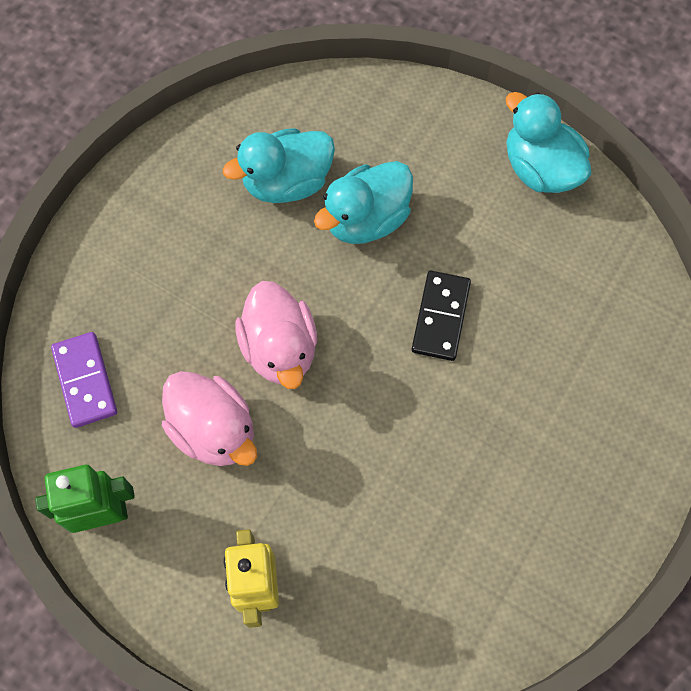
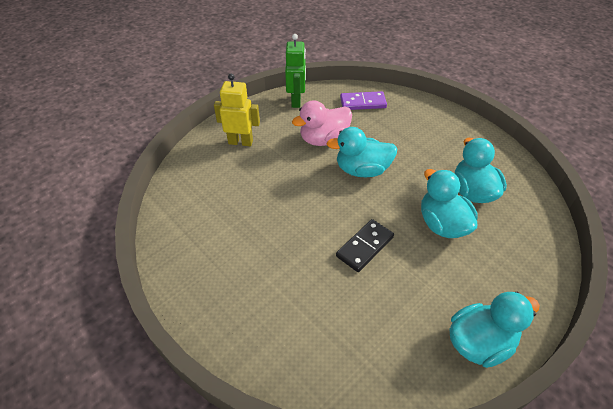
camera: 105 degrees right, 20 degrees down
pink duck [235,281,317,389] -> turquoise duck [326,127,397,177]
black domino [411,271,471,361] -> black domino turned 75 degrees counterclockwise [336,219,394,272]

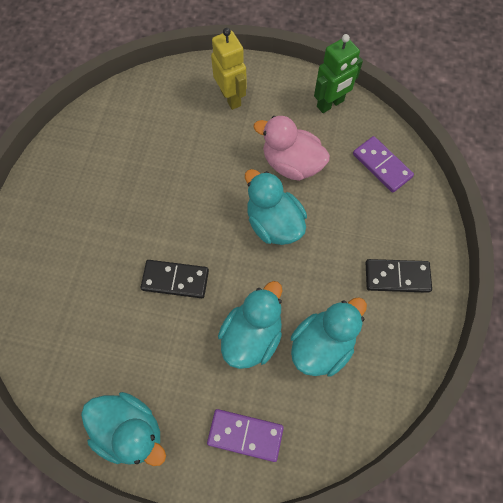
camera: 55 degrees right, 20 degrees up
none -> purple domino [207,409,284,462]
none -> black domino [365,259,432,293]

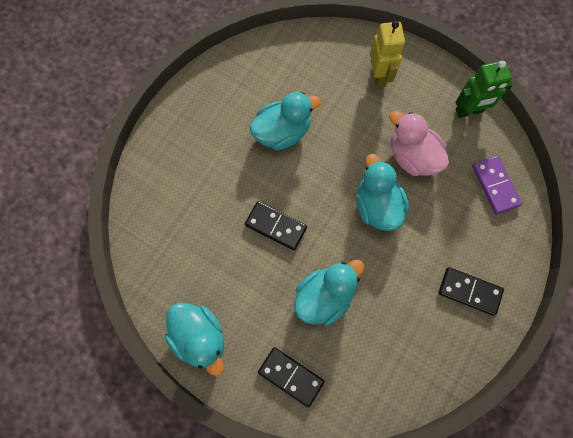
camera: 20 degrees right, 5 degrees up
purple domino [207,409,284,462] -> black domino [258,347,325,408]
turquoise duck [291,297,367,377] -> turquoise duck moved to [250,92,321,150]

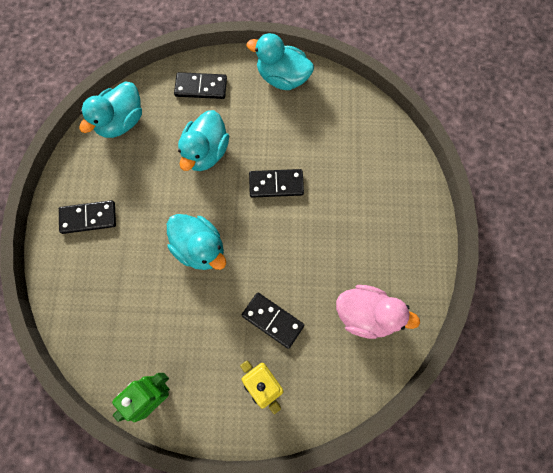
camera: 150 degrees right, 0 degrees up
turquoise duck [250,92,321,150] -> turquoise duck moved to [79,81,142,138]
pink duck [389,111,449,176] -> pink duck moved to [336,285,420,339]
purple domino [472,156,522,214] -> none
none -> black domino [242,293,304,349]

